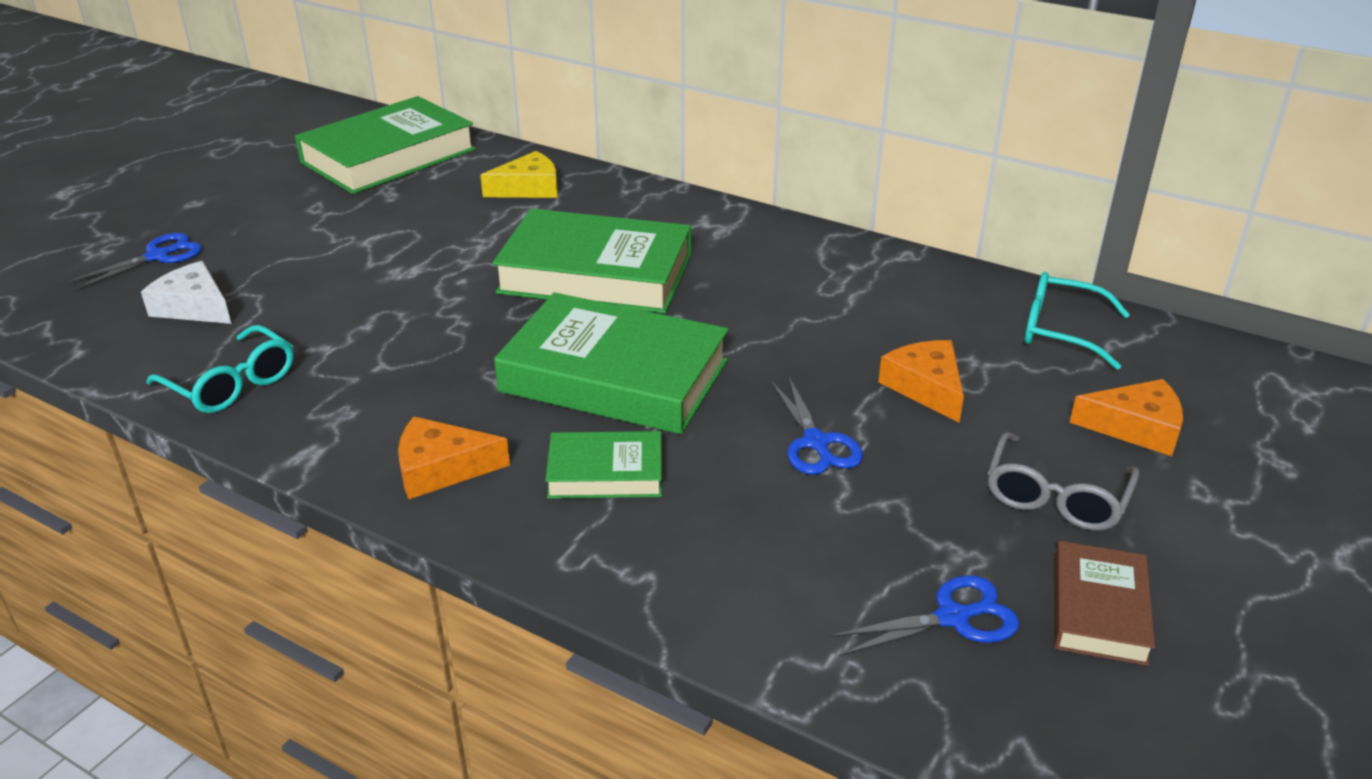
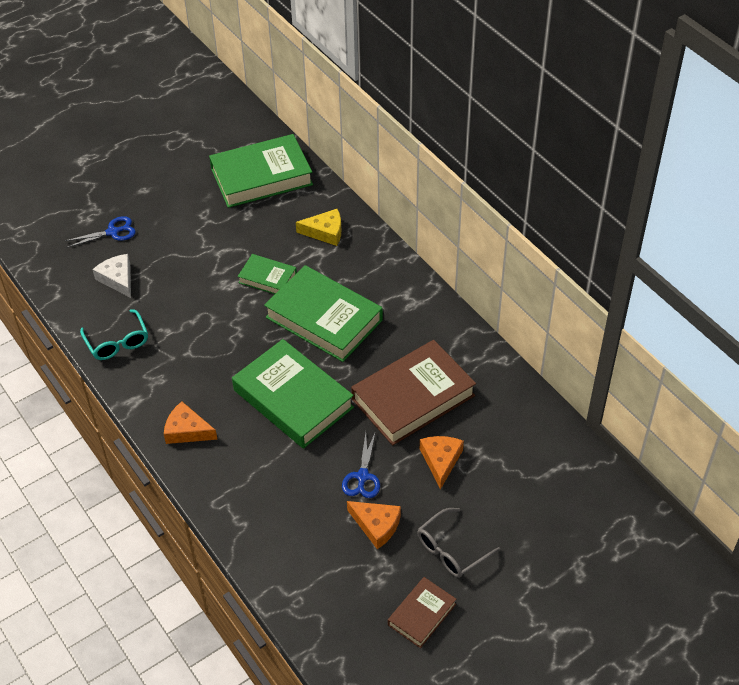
camera: 25 degrees right, 15 degrees up
green book [545,431,662,499] -> green book moved to [238,254,297,294]
blue scissors [830,575,1019,656] -> none
turquoise glasses [1025,272,1130,370] -> none
orange cheese [1069,379,1183,456] -> orange cheese moved to [347,501,401,549]
none -> brown book [351,340,476,445]

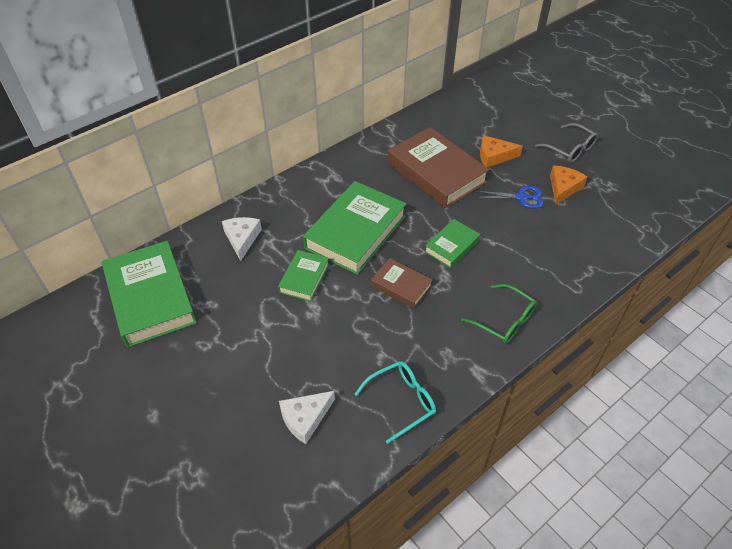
camera: 95 degrees left, 0 degrees up
blue scissors [65,216,136,248] -> none
orange cheese [164,401,218,444] -> green glasses [461,284,537,344]
green book [232,339,354,449] -> green book [424,219,480,268], size x0.52
yellow cheese [296,209,341,246] -> white cheese [222,217,262,261]
brown book [388,577,456,648] -> brown book moved to [371,258,432,309]

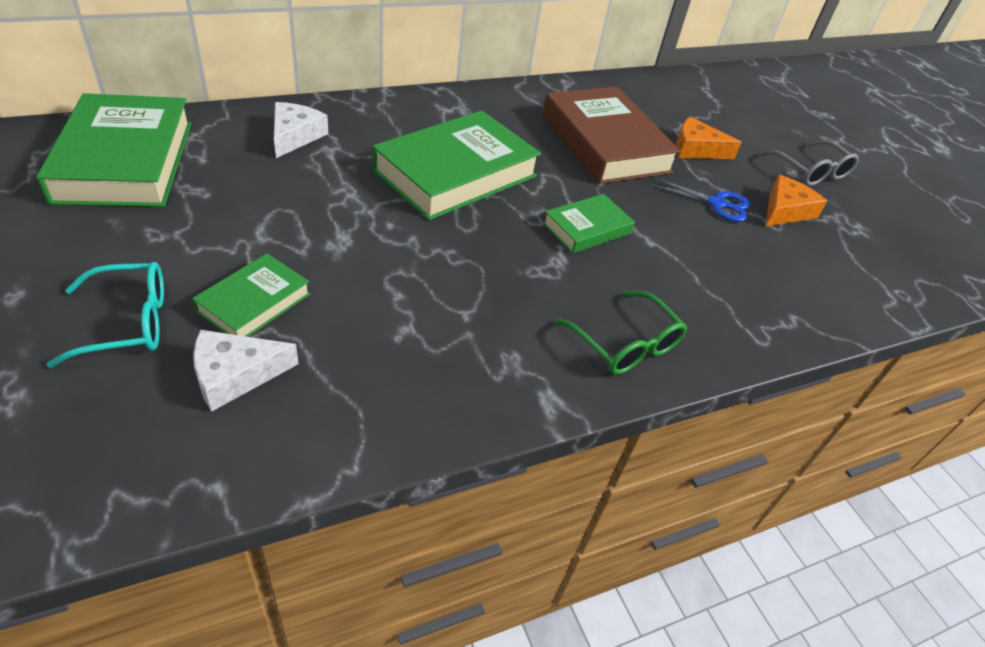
camera: 10 degrees right, 5 degrees down
green book [278,250,329,302] -> green book moved to [192,253,310,337]
turquoise glasses [354,361,436,444] -> turquoise glasses moved to [47,262,164,368]
brown book [371,258,432,309] -> none

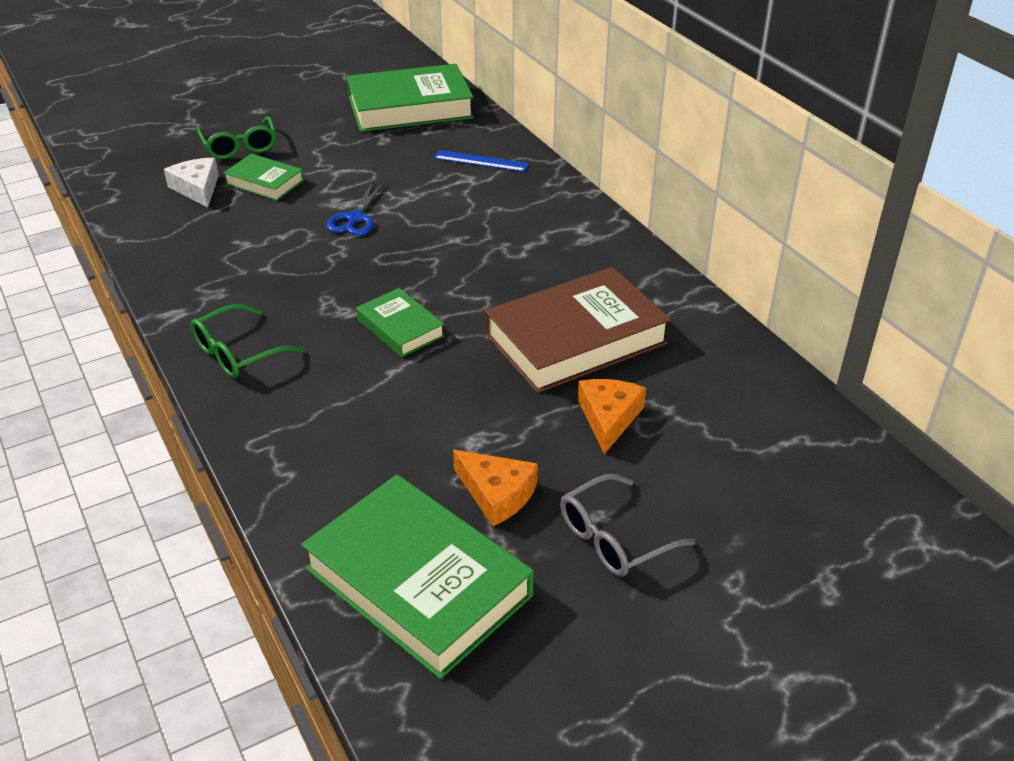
camera: 90 degrees right, 5 degrees down
turquoise glasses [47,262,164,368] -> green glasses [197,117,277,159]
white cheese [274,102,328,158] -> blue ruler [434,150,529,172]
green book [372,110,541,220] -> green book moved to [301,474,534,679]
blue scissors [650,177,750,222] -> blue scissors moved to [326,182,384,236]

